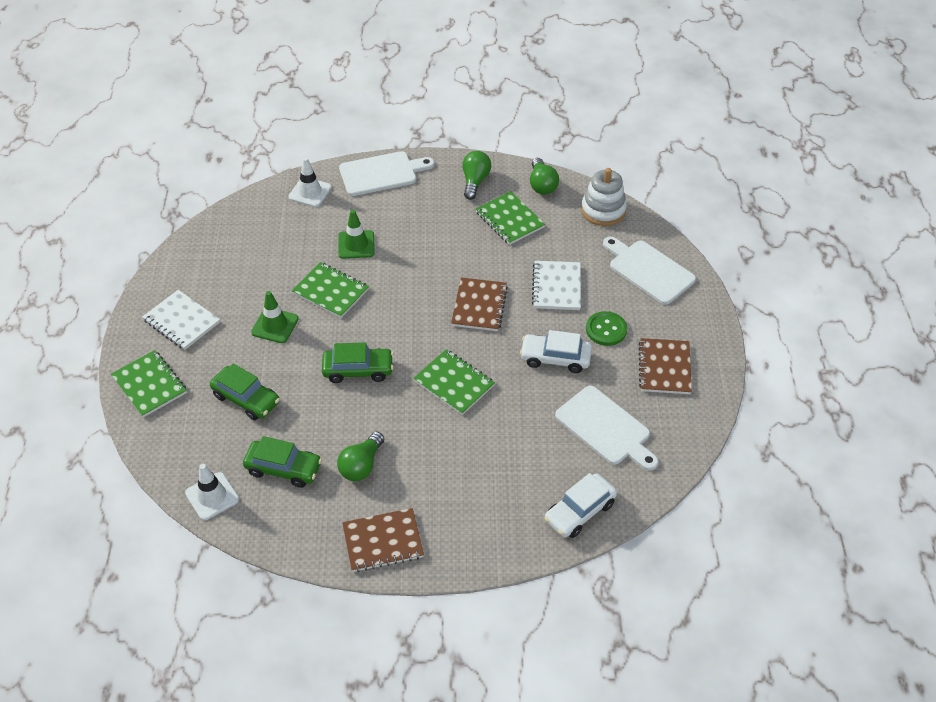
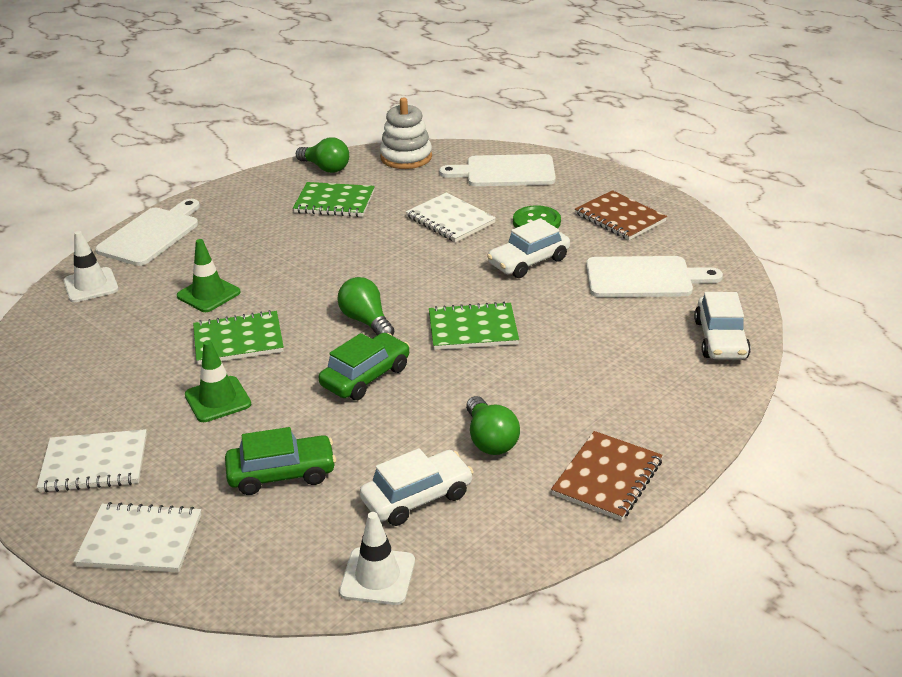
camera: 45 degrees left, 15 degrees down
green notebook [111,350,187,418] -> white notebook [74,502,201,573]
green car [243,436,322,488] -> white car [360,448,473,526]
brown notebook [451,278,508,331] -> none
green light bulb [462,151,491,200] -> green light bulb moved to [337,277,395,336]

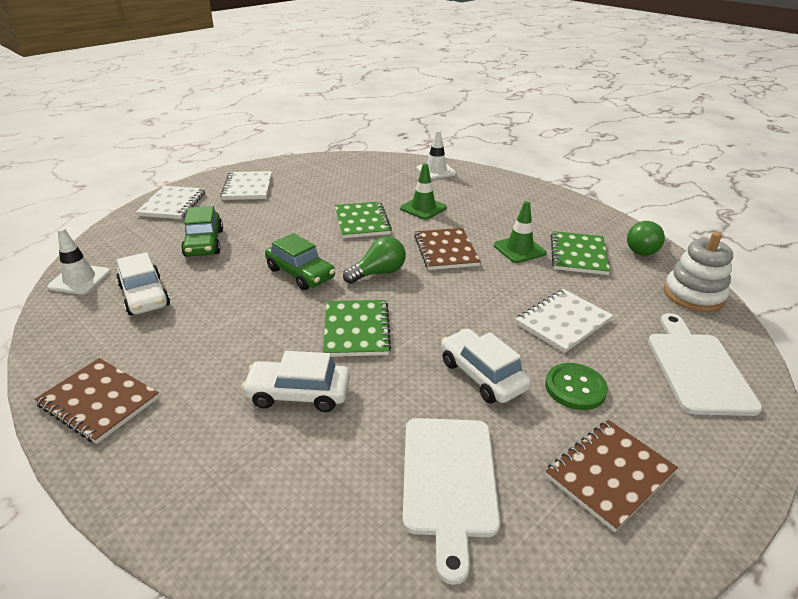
camera: 90 degrees right, 0 degrees up
white cutting board [95,199,200,266] -> none
green traffic cone [185,340,251,422] -> green traffic cone moved to [494,201,547,263]
green light bulb [466,396,520,455] -> none
white car [694,292,751,360] -> white car moved to [241,351,350,412]
none -> brown notebook [414,228,481,270]

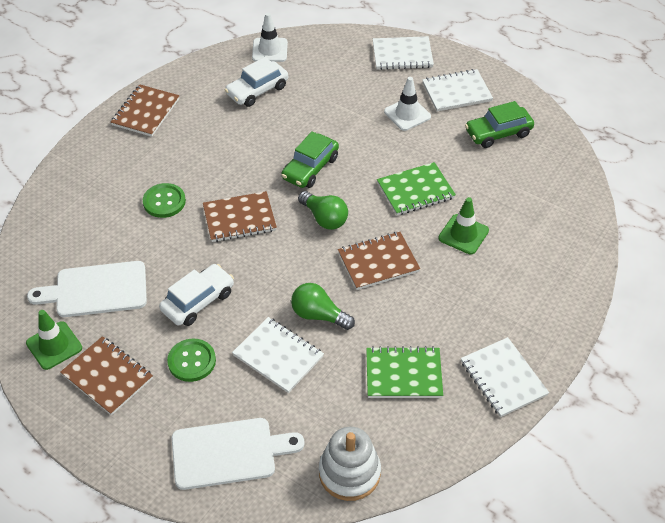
camera: 80 degrees right, 15 degrees up
green car [181,206,223,257] -> green car moved to [465,101,534,148]
white car [241,351,350,412] -> green button [143,183,186,218]
green notebook [323,300,391,357] -> brown notebook [203,191,277,242]
white traffic cone [416,130,456,180] -> white traffic cone moved to [384,77,431,131]
green traffic cone [494,201,547,263] -> green traffic cone moved to [26,310,82,370]
green light bulb [627,221,665,256] -> green light bulb moved to [291,283,355,330]
none -> white notebook [461,337,549,417]

